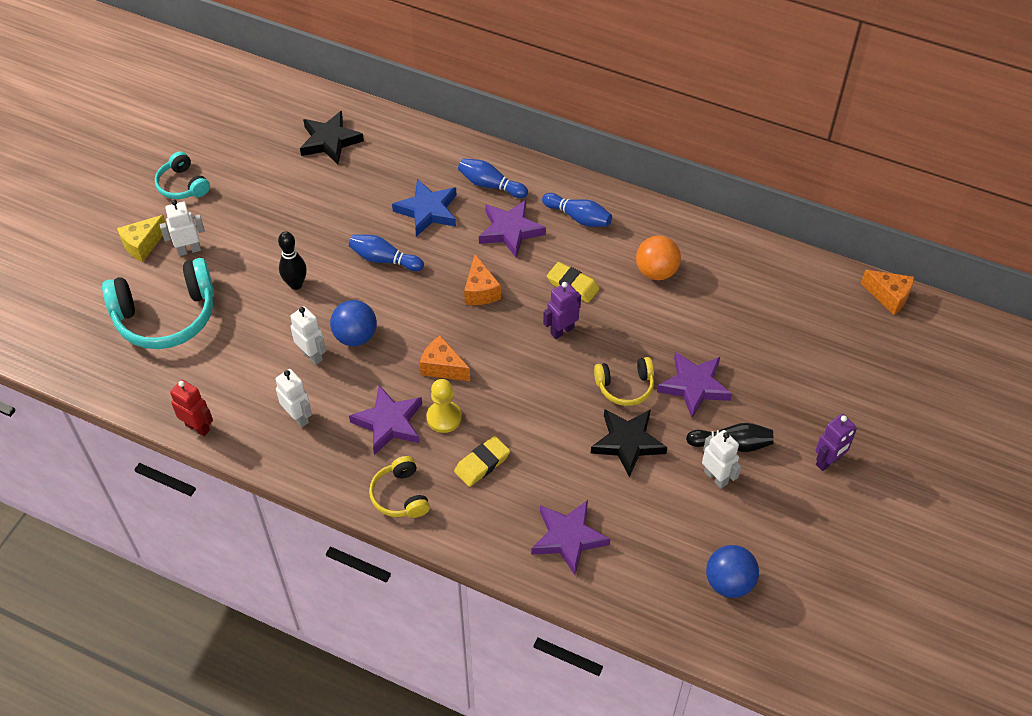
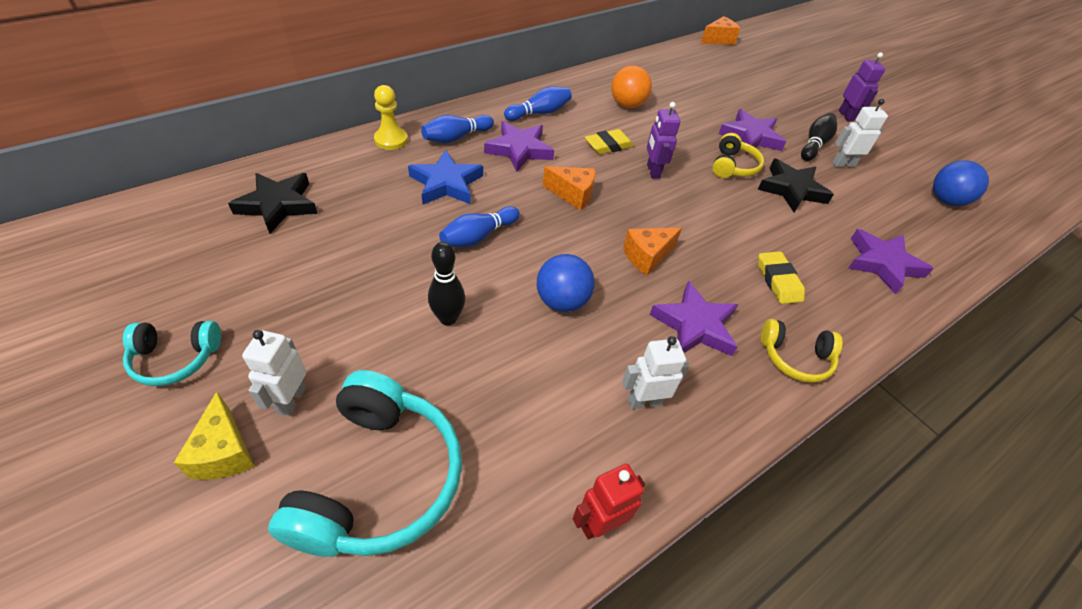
camera: 65 degrees left, 5 degrees down
white robot [290,306,326,365] -> none
yellow pawn [427,379,462,433] -> yellow pawn moved to [374,85,408,150]

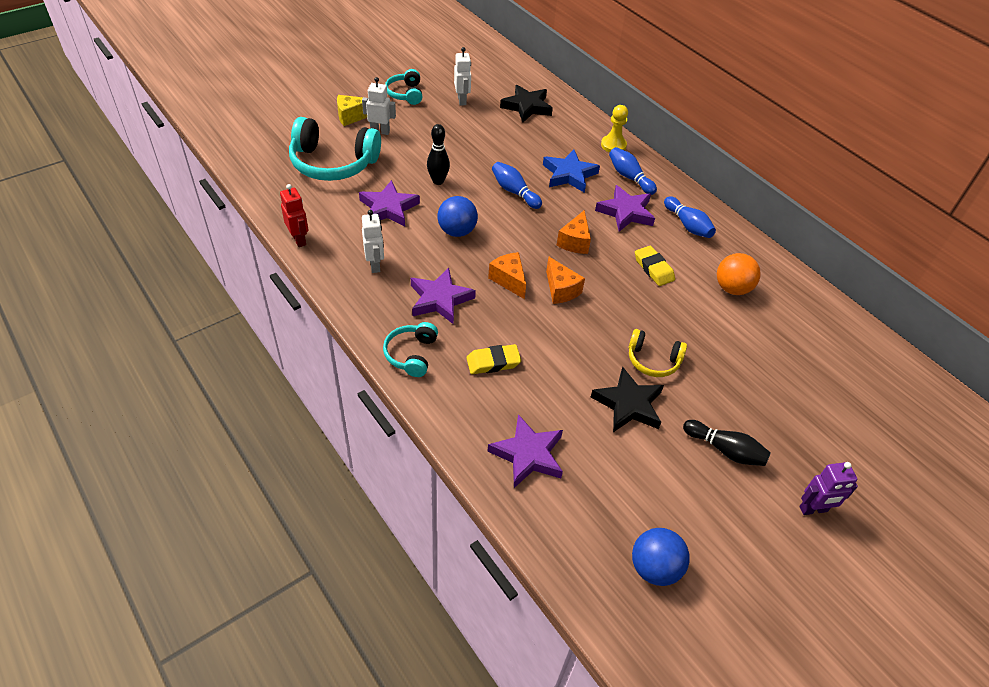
camera: 90 degrees right, 0 degrees up
purple robot [647,102,680,179] -> none
orange cheese [701,16,740,45] -> orange cheese moved to [546,257,585,304]
purple star [719,109,786,154] -> purple star moved to [359,180,420,227]
yellow headphones [761,319,842,383] -> turquoise headphones [383,322,438,377]
white robot [832,99,888,167] -> white robot moved to [454,47,471,106]

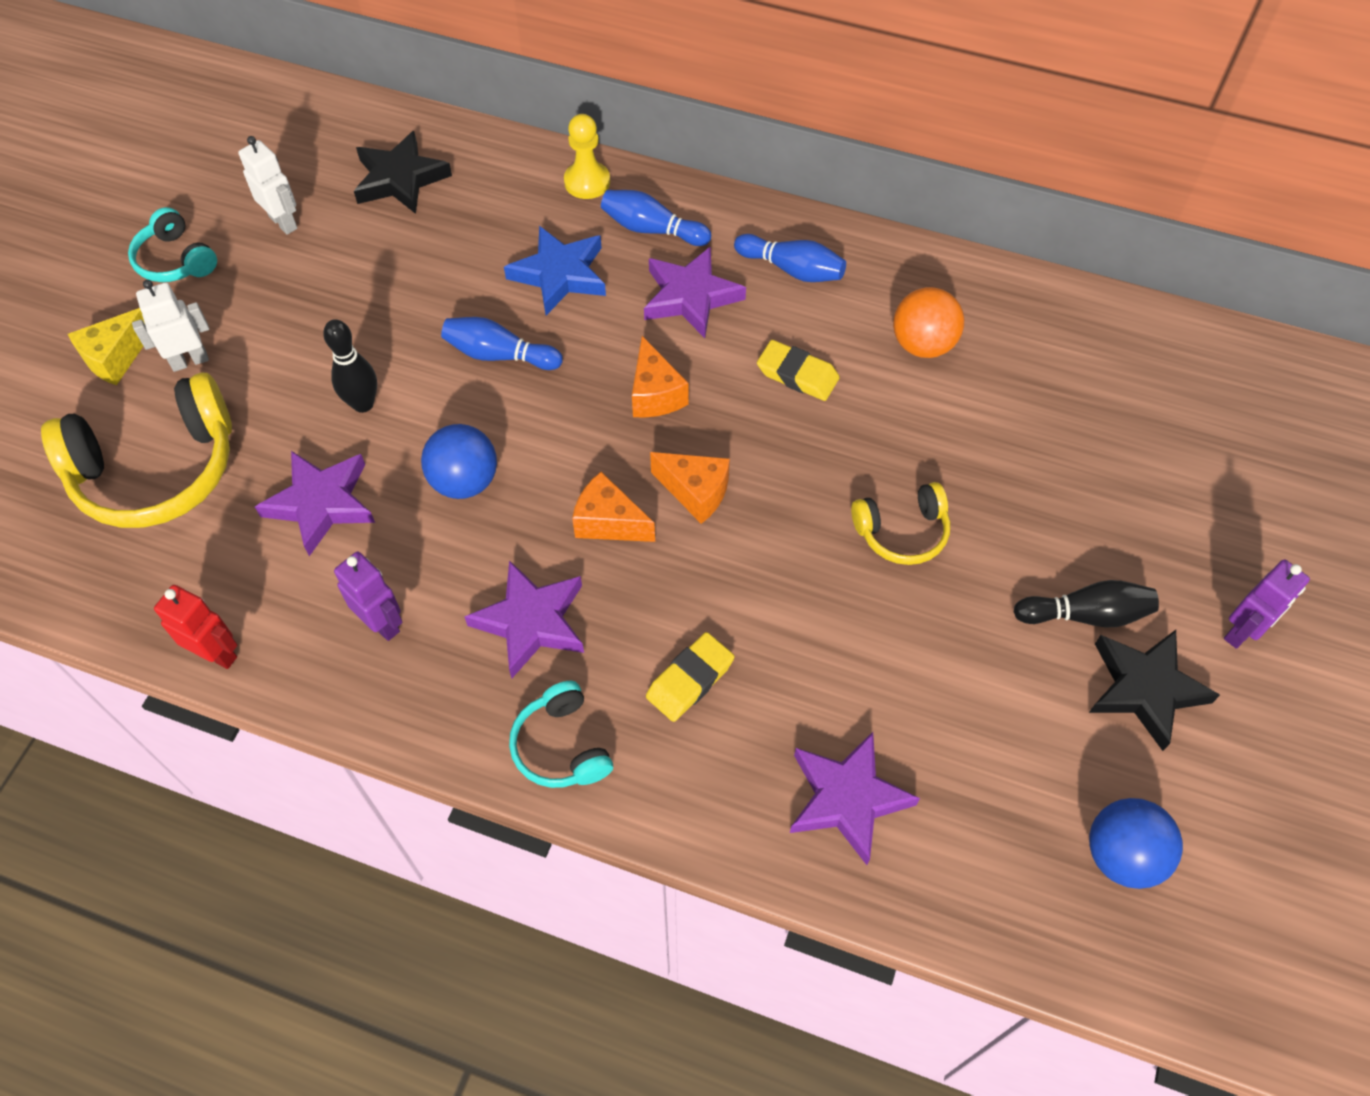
camera: 30 degrees left, 10 degrees up
turquoise headphones [289,117,381,181] -> yellow headphones [41,372,232,528]
white robot [362,210,384,273] -> purple robot [334,552,402,641]
black star [591,367,664,432] -> black star moved to [1089,630,1220,751]

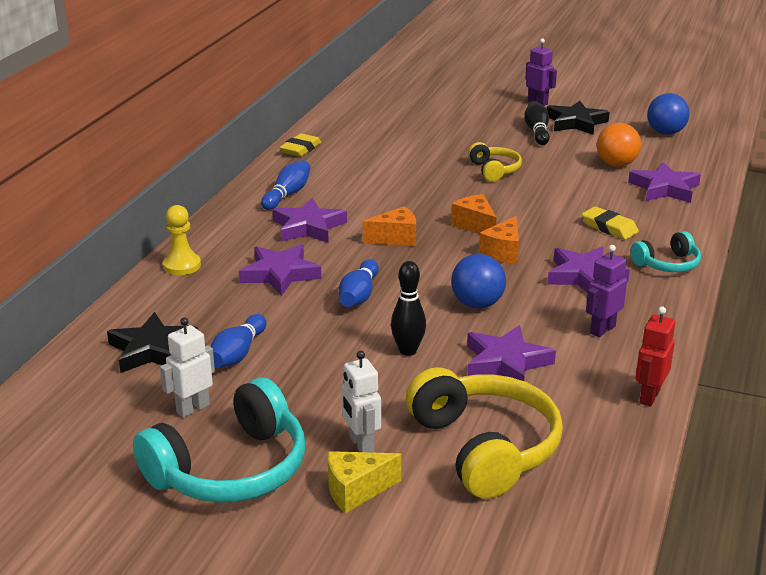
camera: 90 degrees left, 30 degrees down
yellow cheese [68,308,145,385] -> yellow cheese turned 120 degrees clockwise [328,451,401,513]
turquoise headphones [128,207,217,282] -> turquoise headphones [133,377,305,503], size x1.88
blue star [504,226,606,315] -> purple star [239,244,321,296]
blue bowling pin [601,190,711,246] -> blue bowling pin moved to [210,314,266,368]
orange cheese [650,452,730,524] -> orange cheese turned 60 degrees counterclockwise [451,194,496,234]
yellow eraser [757,340,840,401] -> yellow eraser moved to [279,133,321,157]
orange ball [893,287,964,358] -> orange ball moved to [597,123,641,167]

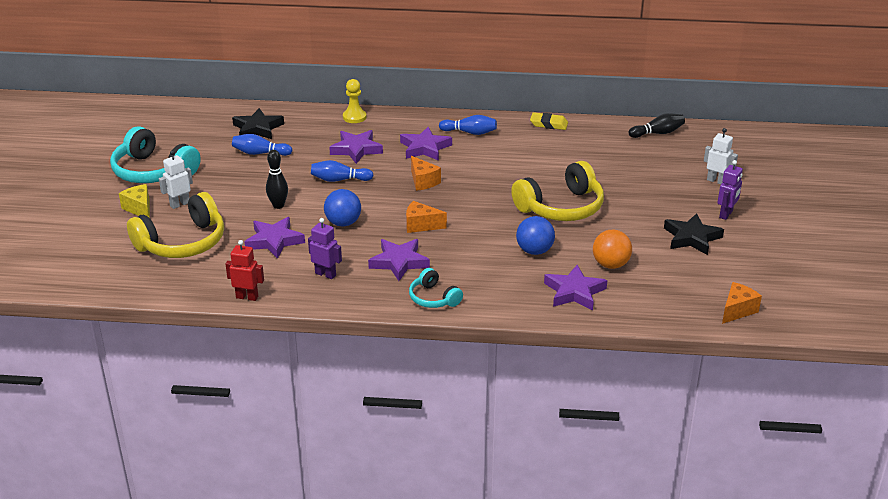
camera: 75 degrees right, 5 degrees up
white robot [160,317,215,418] -> white robot moved to [704,128,738,184]
orange cheese [451,194,496,234] -> orange cheese moved to [722,282,762,324]
yellow headphones [468,142,522,182] -> yellow headphones [511,161,604,221], size x1.88
black bowling pin [524,101,550,145] -> black bowling pin moved to [628,113,685,138]
yellow eraser [582,206,639,240] -> none
blue ball [647,93,690,135] -> blue ball moved to [516,216,555,255]

